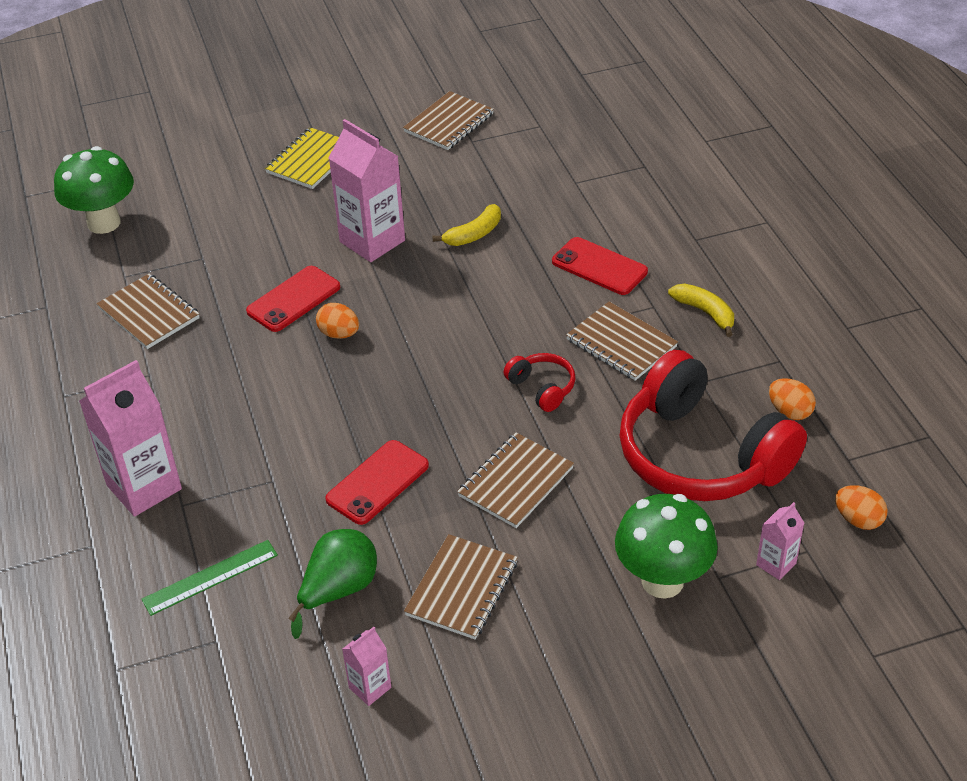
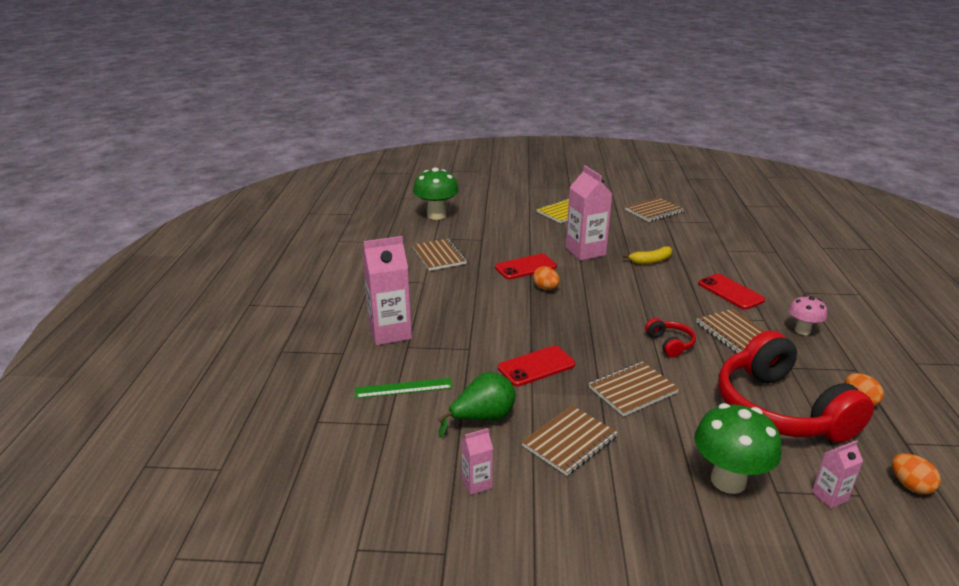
camera: 20 degrees right, 15 degrees down
yellow banana [668,284,734,337] -> pink mushroom [788,295,827,335]

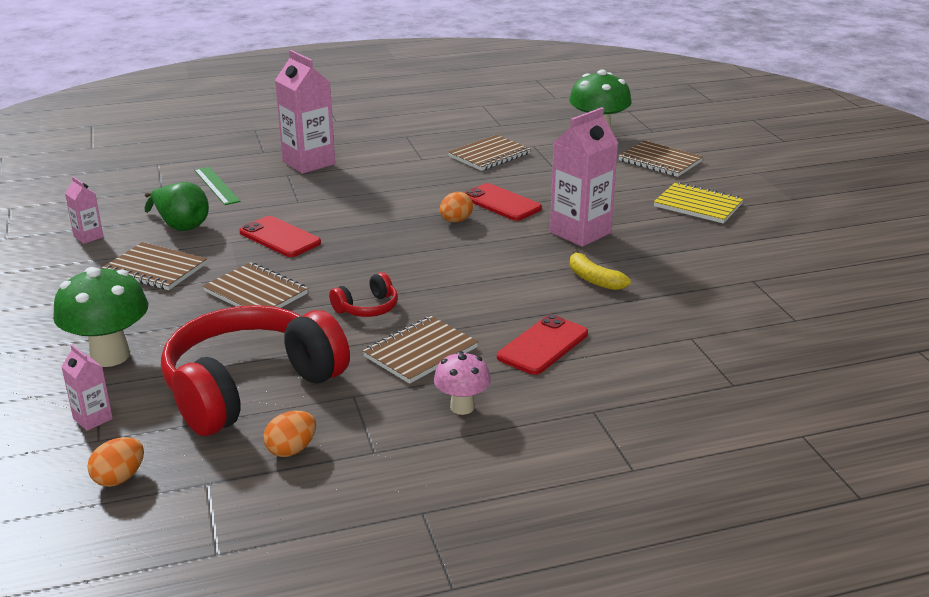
camera: 70 degrees right, 0 degrees up
brown notebook [625,197,684,222] -> brown notebook moved to [618,141,703,177]

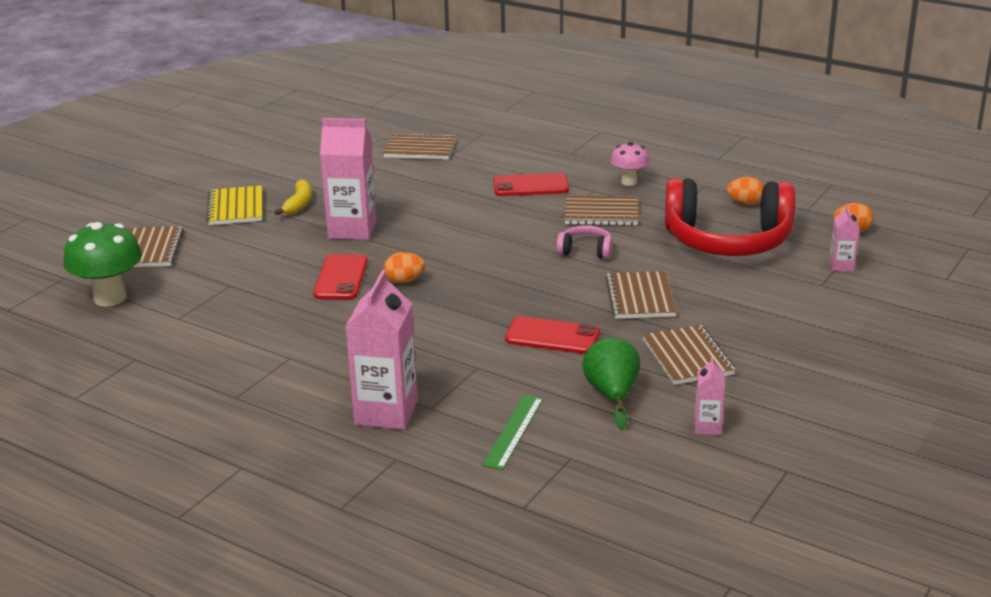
camera: 130 degrees left, 0 degrees up
green mushroom [53,267,148,367] -> none
red phone [239,216,321,257] -> red phone turned 75 degrees counterclockwise [505,316,600,354]
red headphones [329,272,398,317] -> pink headphones [556,225,612,259]
brown notebook [448,135,531,171] -> brown notebook moved to [383,132,456,159]
yellow banana [570,249,631,290] -> yellow banana moved to [274,179,312,215]

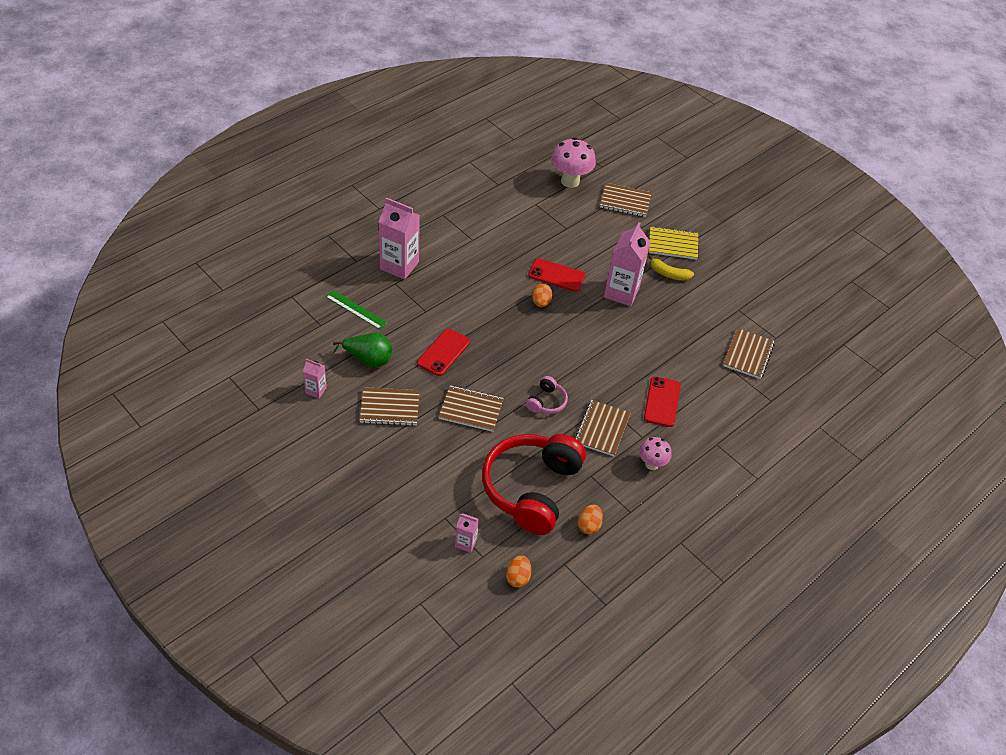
camera: 100 degrees right, 20 degrees up
green mushroom [63,222,142,306] -> pink mushroom [551,138,596,188]

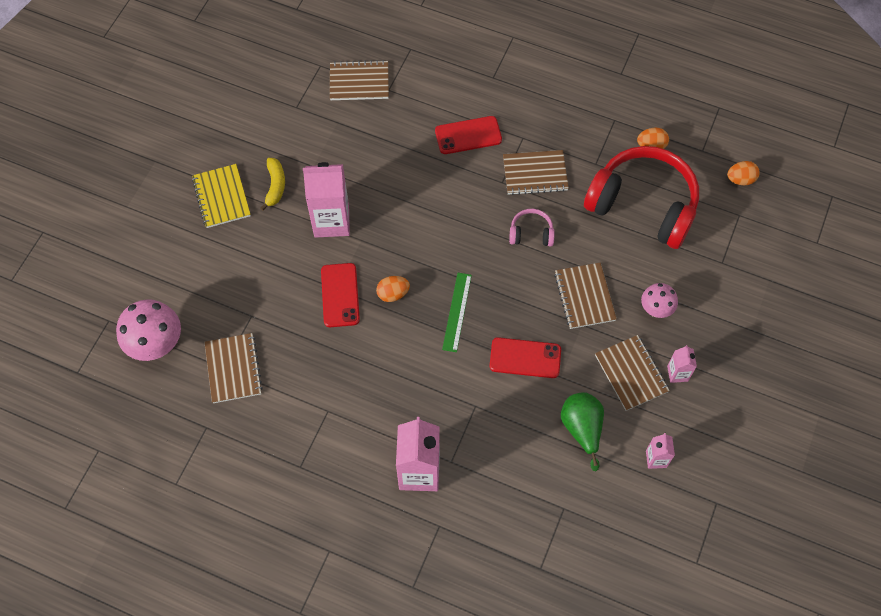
camera: 110 degrees left, 15 degrees up
green ruler [325,290,387,330] -> green ruler moved to [442,273,472,352]
pink carton [455,513,479,553] -> pink carton moved to [667,345,697,383]
red headphones [482,434,586,535] -> red headphones turned 150 degrees counterclockwise [584,146,699,249]
brown notebook [600,183,652,217] -> brown notebook moved to [204,333,263,403]
pink mushroom [639,437,672,470] -> pink mushroom moved to [641,283,678,318]

